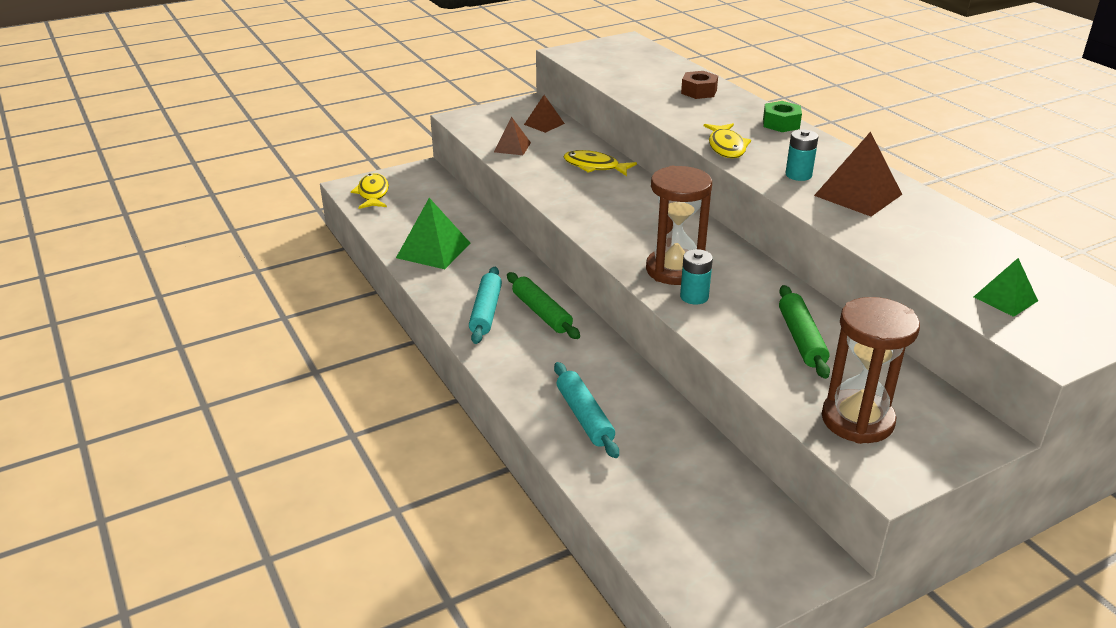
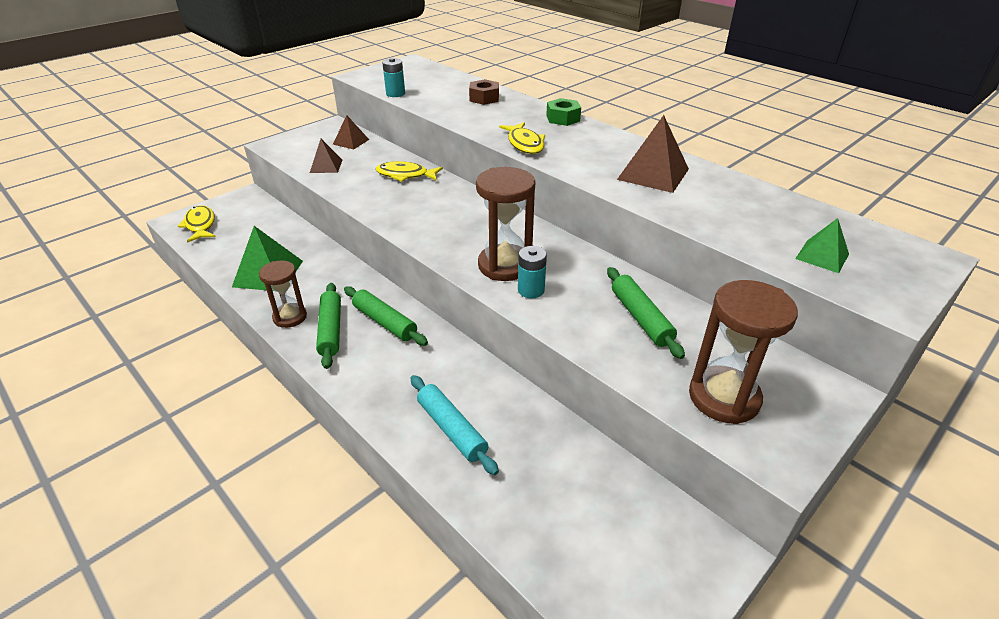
camera: 15 degrees left, 5 degrees up
turquoise rolling pin [469,267,502,344] -> green rolling pin [316,283,341,369]
turquoise battery [786,129,818,181] -> turquoise battery moved to [382,58,405,97]
none -> brown hourglass [259,260,307,328]

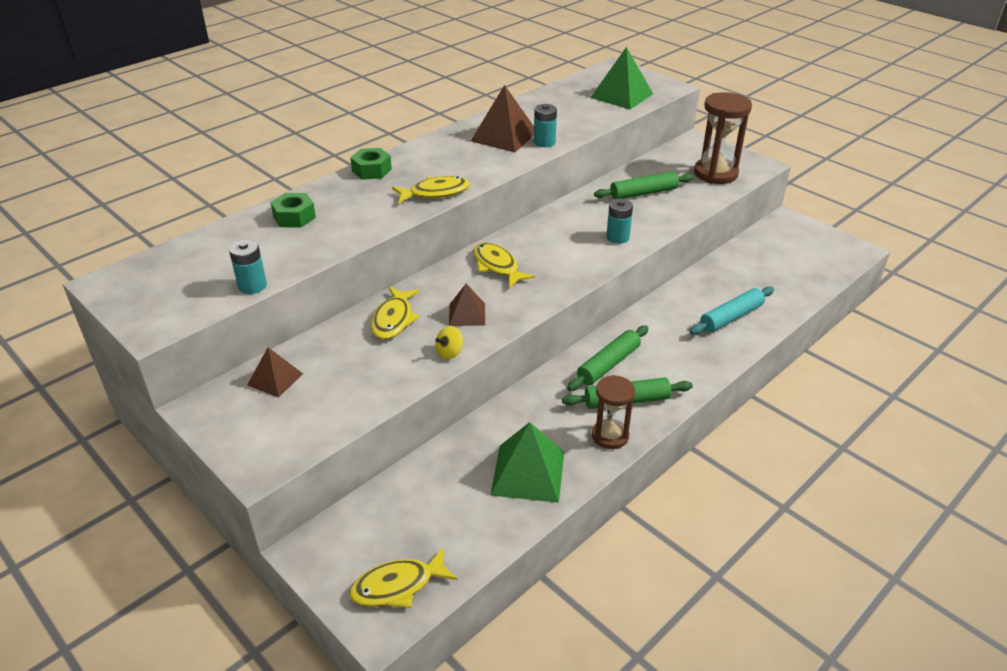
camera: 90 degrees left, 0 degrees up
brown pyramid [310,139,342,173] -> brown pyramid moved to [449,283,485,326]
brown nut [469,79,499,105] -> green nut [270,193,316,228]
brown hourglass [476,167,535,281] -> none
green pyramid [795,218,849,273] -> green pyramid [590,47,653,110], size x1.68
none -> yellow spinning top [435,326,463,359]
none -> yellow fish [473,243,535,288]
none -> turquoise battery [534,104,557,147]

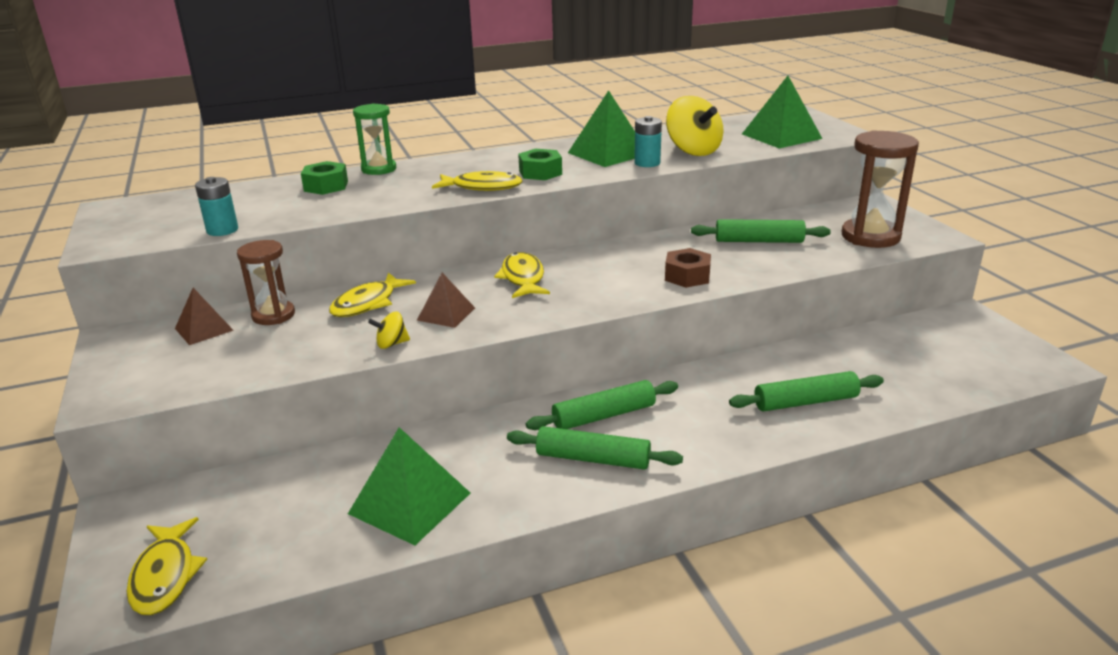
camera: 25 degrees right, 10 degrees down
yellow fish [349,548,457,608] -> yellow fish turned 105 degrees counterclockwise [127,517,207,615]
green nut [350,148,392,180] -> green nut moved to [518,149,562,180]
brown pyramid [471,85,534,152] -> green pyramid [568,90,635,167]
brown hourglass [592,375,635,449] -> brown hourglass moved to [237,240,295,325]
turquoise battery [606,199,633,244] -> brown nut [665,248,711,288]
turquoise rolling pin [689,286,774,335] -> green rolling pin [729,371,884,412]
none -> green hourglass [353,104,396,175]
none -> yellow spinning top [666,96,724,156]

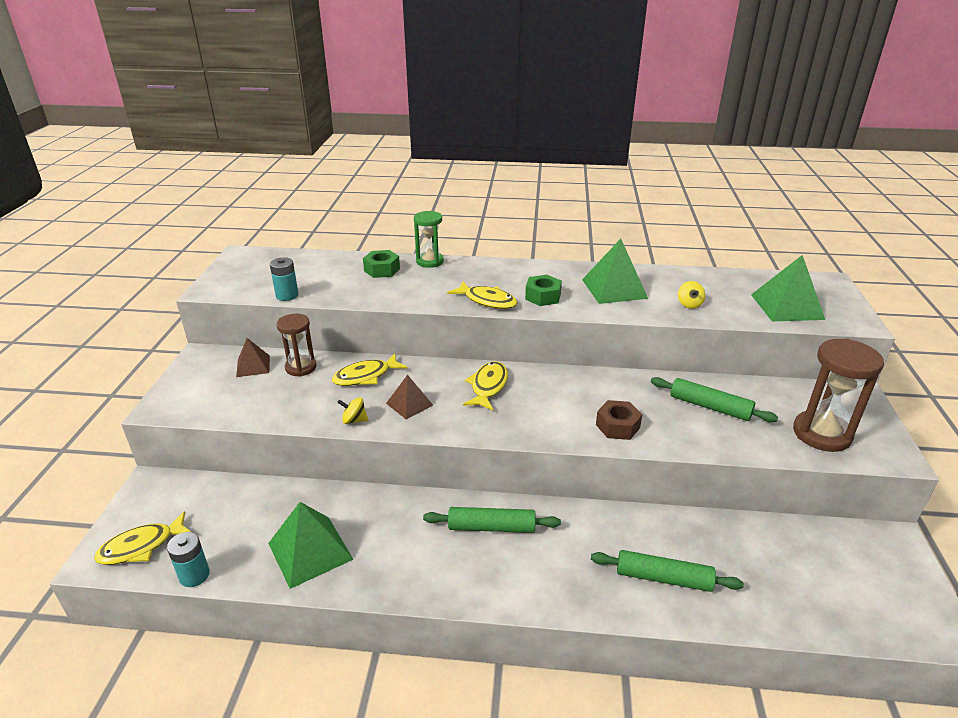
camera: 25 degrees right, 5 degrees up
yellow fish [127,517,207,615] -> yellow fish turned 45 degrees clockwise [94,511,191,565]
green rolling pin [507,426,683,470] -> none
turquoise battery [634,116,662,167] -> turquoise battery moved to [167,532,210,587]
yellow spinning top [666,96,724,156] -> yellow spinning top [678,281,705,309], size x0.48

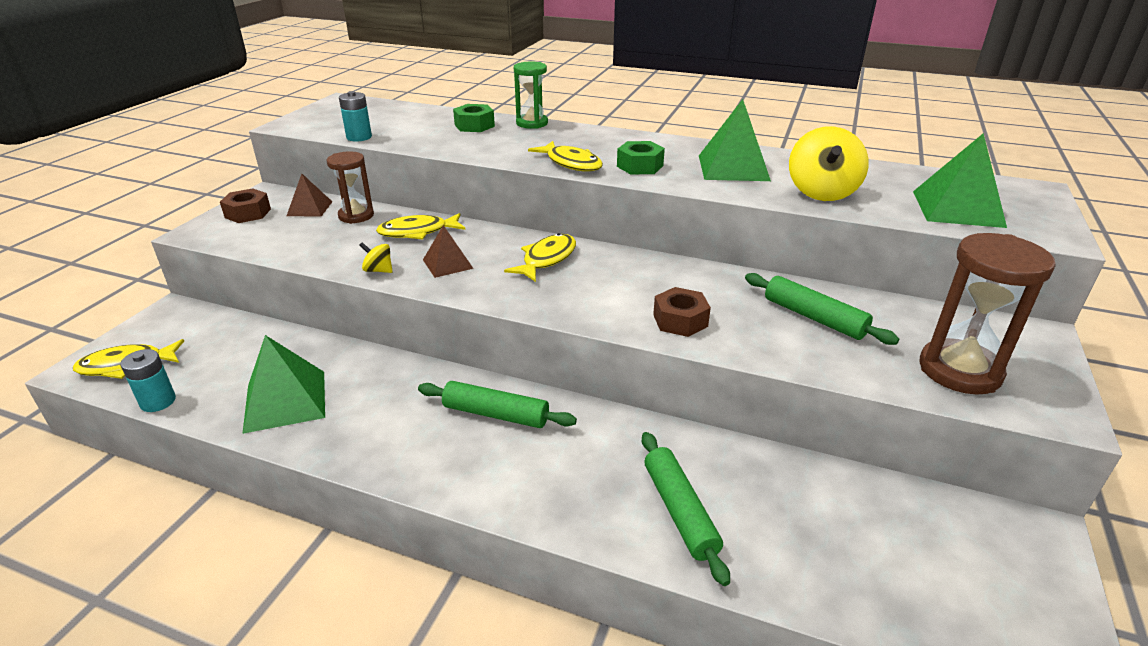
camera: 15 degrees right, 0 degrees up
green rolling pin [591,550,744,592] -> green rolling pin turned 45 degrees clockwise [642,432,730,586]
yellow spinning top [678,281,705,309] -> yellow spinning top [789,126,869,201], size x2.08
none -> brown nut [220,188,271,223]

